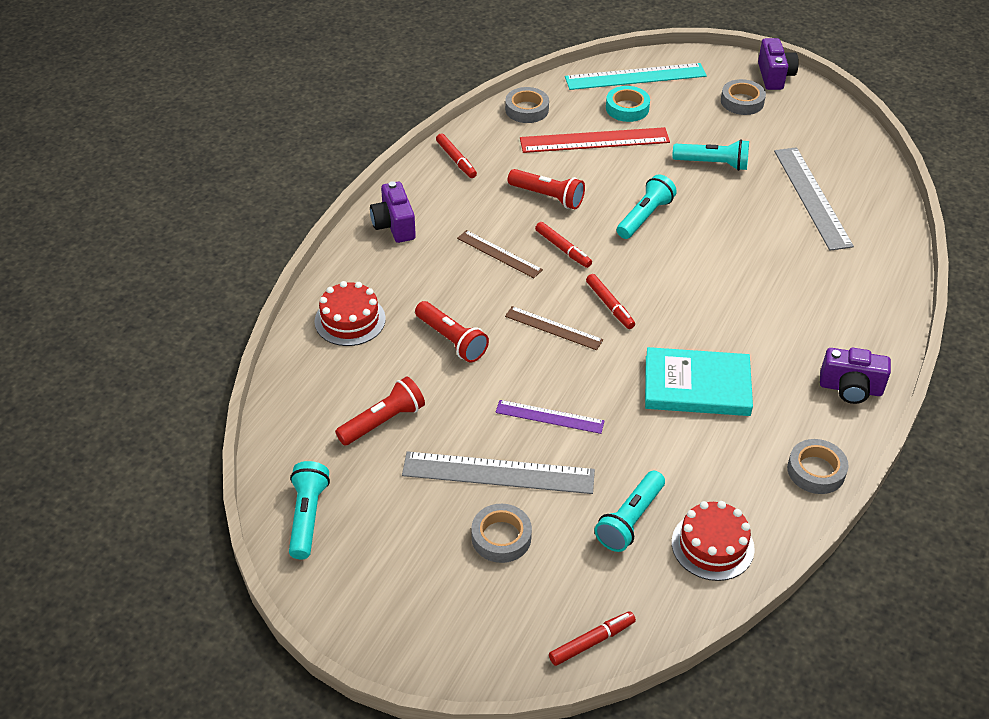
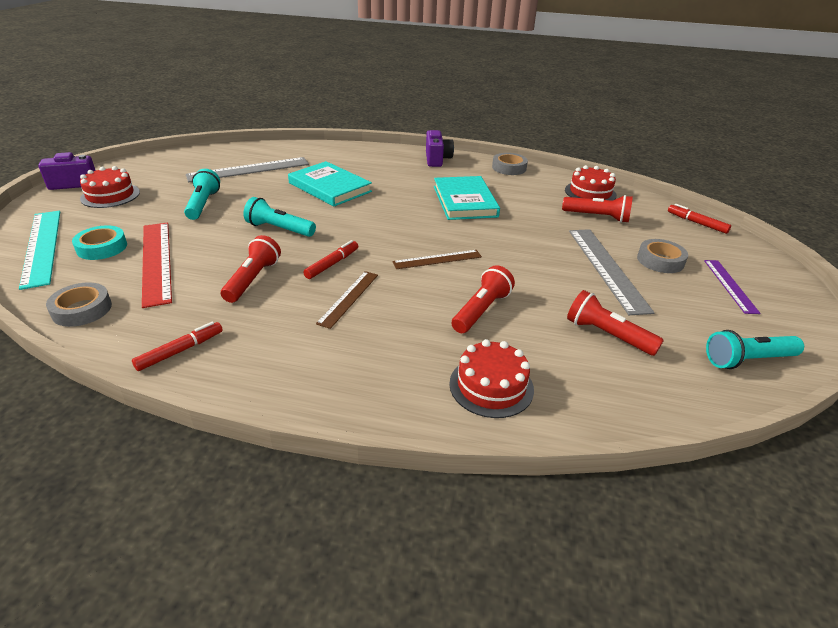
camera: 105 degrees left, 10 degrees down
purple camera [370,181,416,243] -> none
purple ruler [496,400,605,434] -> purple ruler moved to [704,260,761,314]
brown ruler [505,306,603,350] -> brown ruler turned 60 degrees clockwise [392,250,482,269]
red marker [586,274,635,329] -> none
turquoise flashlight [595,471,665,552] -> red flashlight [562,195,633,223]
grey tape [721,79,766,115] -> red cake [80,166,140,208]
none -> turquoise book [288,161,372,206]

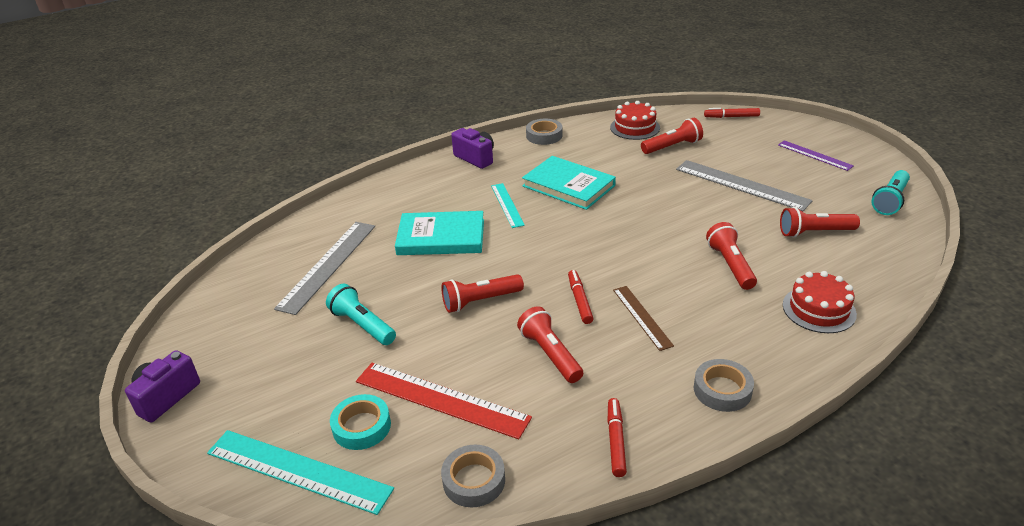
camera: 40 degrees left, 0 degrees up
red cake [80,166,140,208] -> none
turquoise flashlight [244,197,316,237] -> red flashlight [441,274,524,313]
brown ruler [392,250,482,269] -> none
grey tape [637,239,688,273] -> grey tape moved to [694,359,754,412]
none -> turquoise ruler [491,183,525,228]

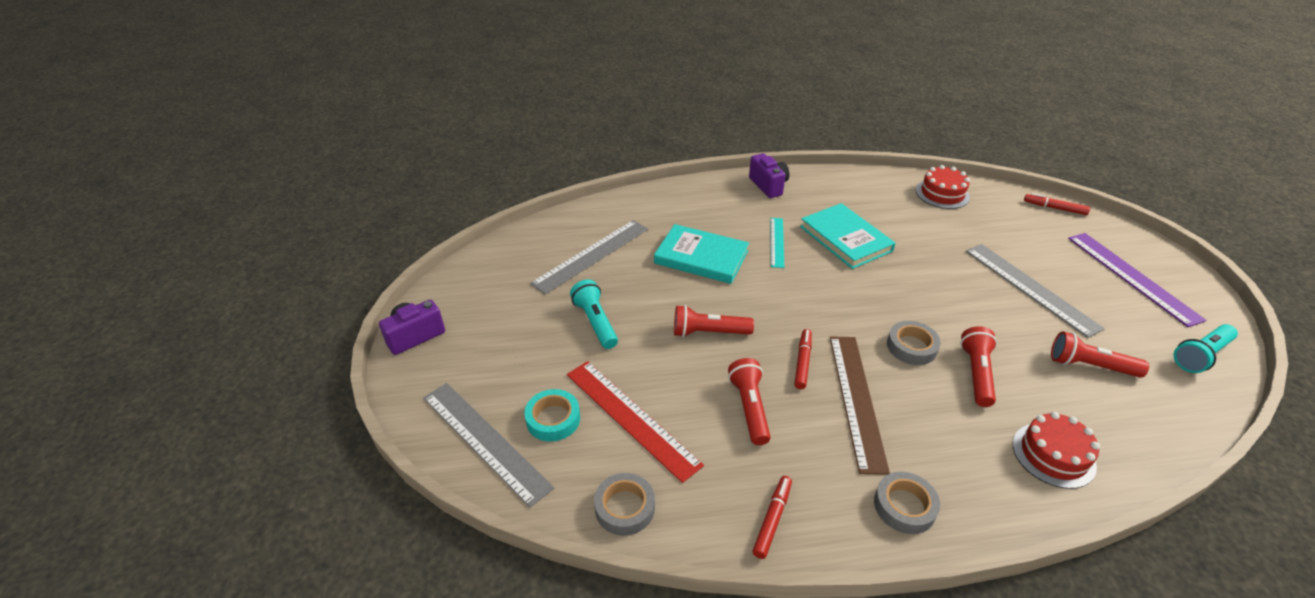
camera: 20 degrees right, 5 degrees up
turquoise ruler [207,430,394,515] -> grey ruler [423,383,554,508]
grey tape [526,119,562,145] -> grey tape moved to [887,321,941,365]
brown ruler [613,286,674,351] -> brown ruler [830,337,890,475], size x1.70
red flashlight [641,118,703,154] -> none
purple ruler [778,140,854,171] -> purple ruler [1068,233,1206,327], size x1.70

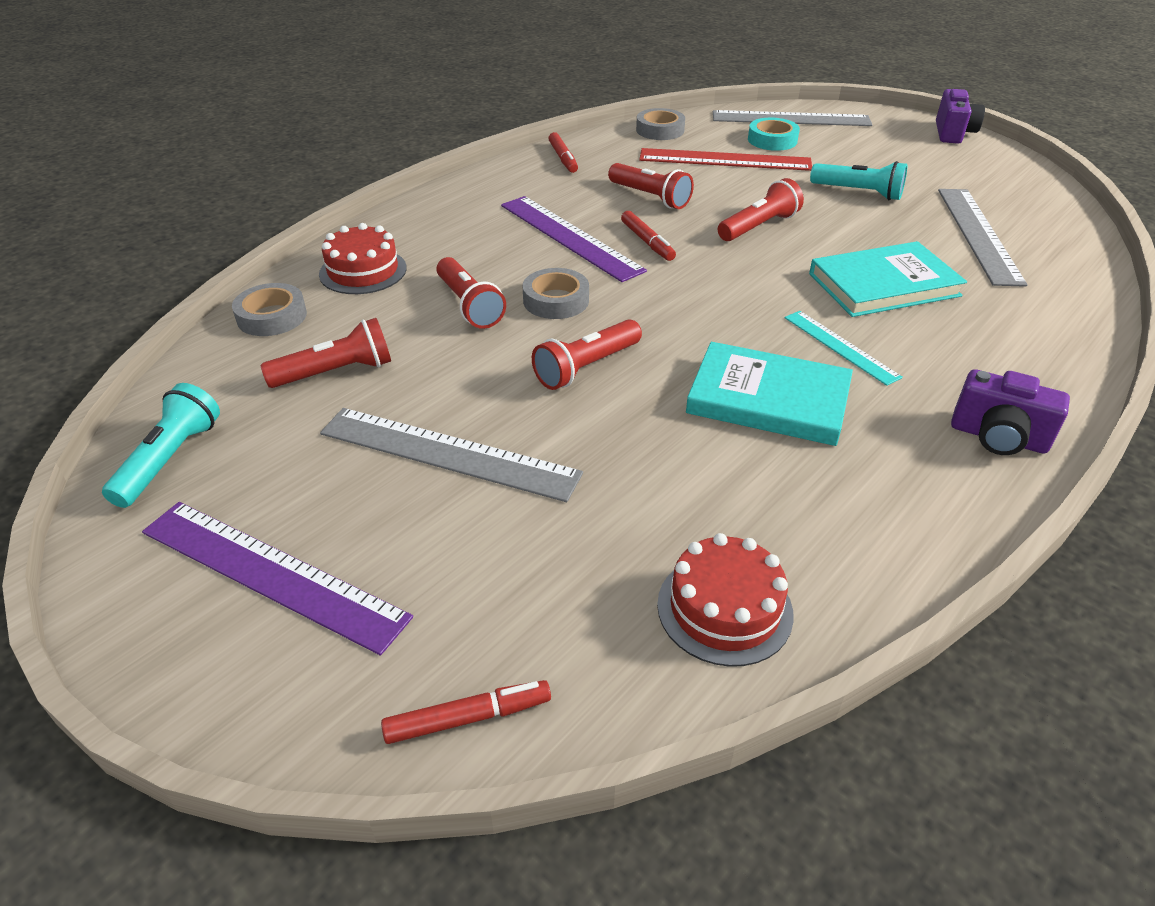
camera: 140 degrees right, 0 degrees up
brown ruler [830,337,890,475] -> purple ruler [501,196,647,282]
grey tape [874,472,940,534] -> grey tape moved to [232,283,307,336]
none -> red flashlight [532,319,642,390]

